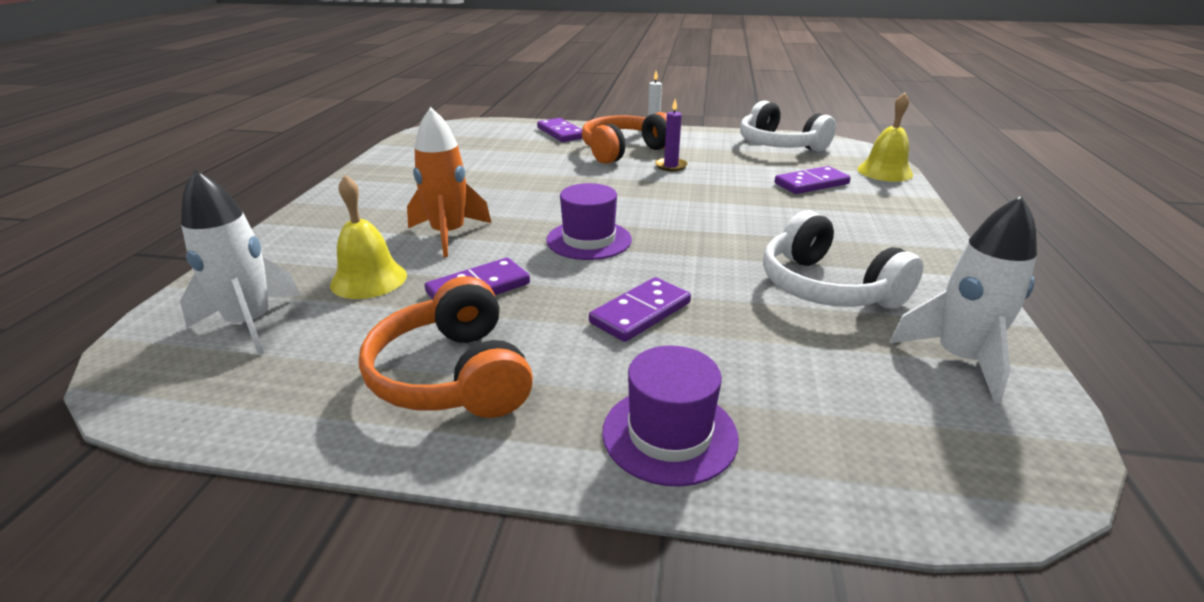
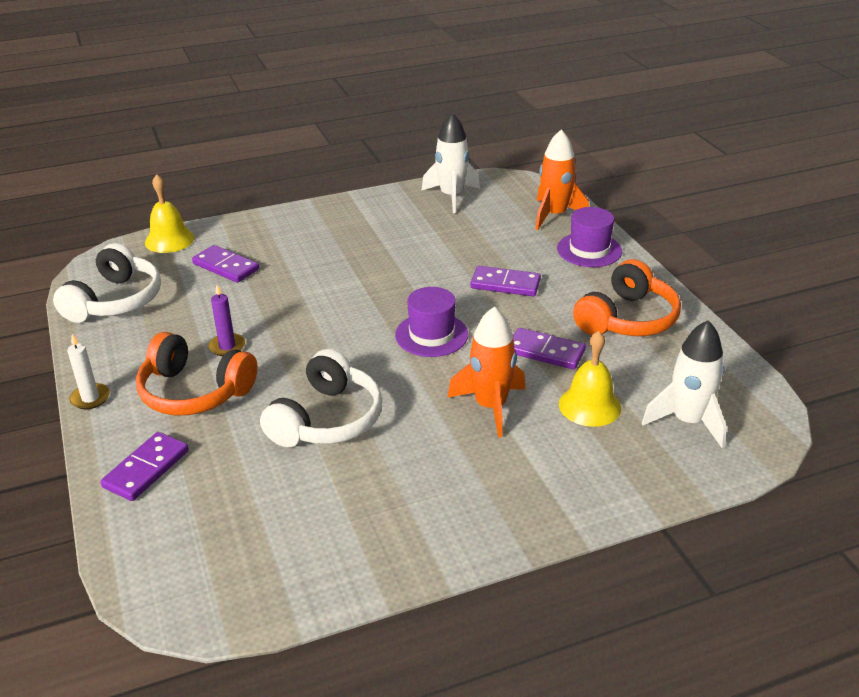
camera: 120 degrees left, 5 degrees up
white headphones [763,211,923,309] -> white headphones moved to [260,349,383,447]
none -> orange rocket [535,129,589,230]

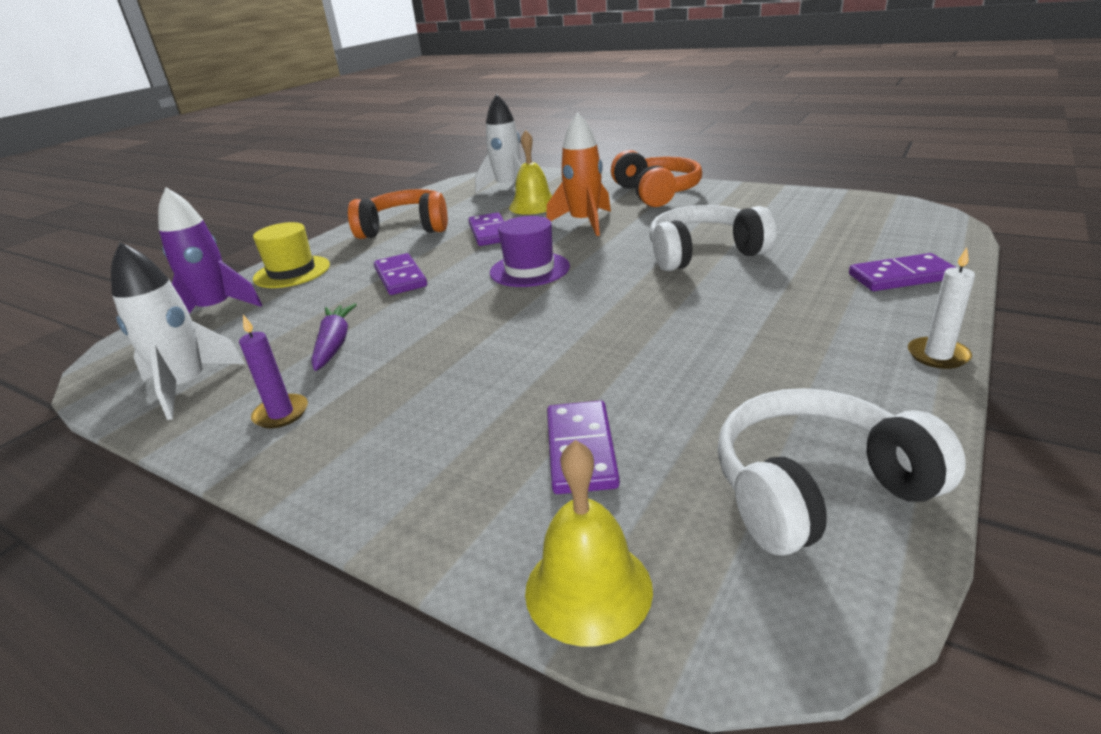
camera: 125 degrees left, 5 degrees down
orange headphones [136,332,258,415] -> orange headphones moved to [611,150,702,207]
purple candle [209,285,245,356] -> purple candle moved to [239,315,308,428]
orange rocket [535,129,589,230] -> purple rocket [158,188,262,314]
purple hat [557,207,622,267] -> yellow hat [253,222,330,288]
none -> purple carrot [311,303,357,371]

